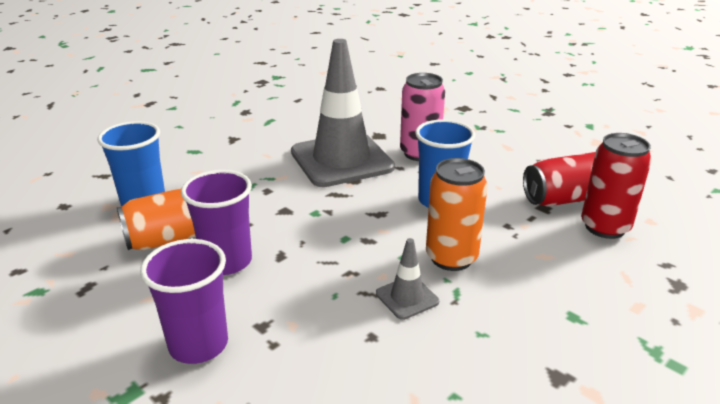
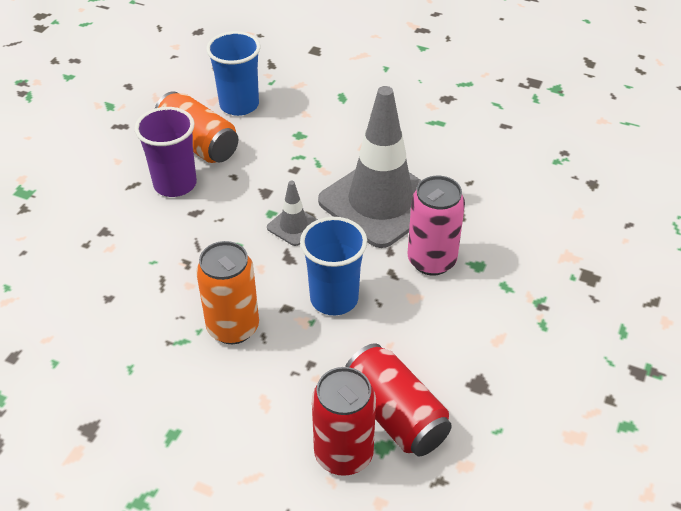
camera: 70 degrees right, 15 degrees up
purple cup [140,239,228,364] -> none
grey traffic cone [376,238,439,320] -> grey traffic cone moved to [267,181,318,246]

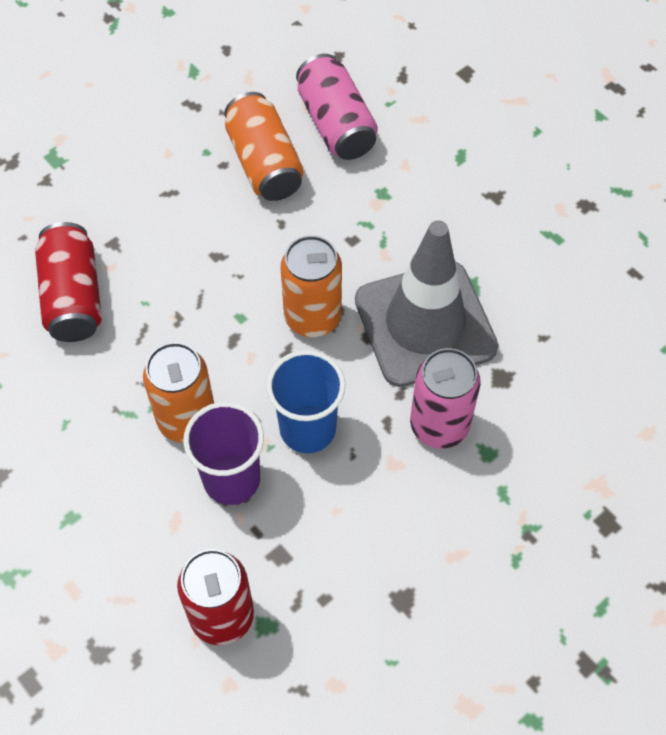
camera: 25 degrees right, 15 degrees up
purple cup [134,107,197,197] -> purple cup moved to [183,402,264,505]
blue cup [206,31,260,116] -> pink can [296,54,378,160]
grey traffic cone [267,181,318,246] -> orange can [281,235,342,337]
red can [345,343,452,457] -> red can moved to [35,222,102,342]

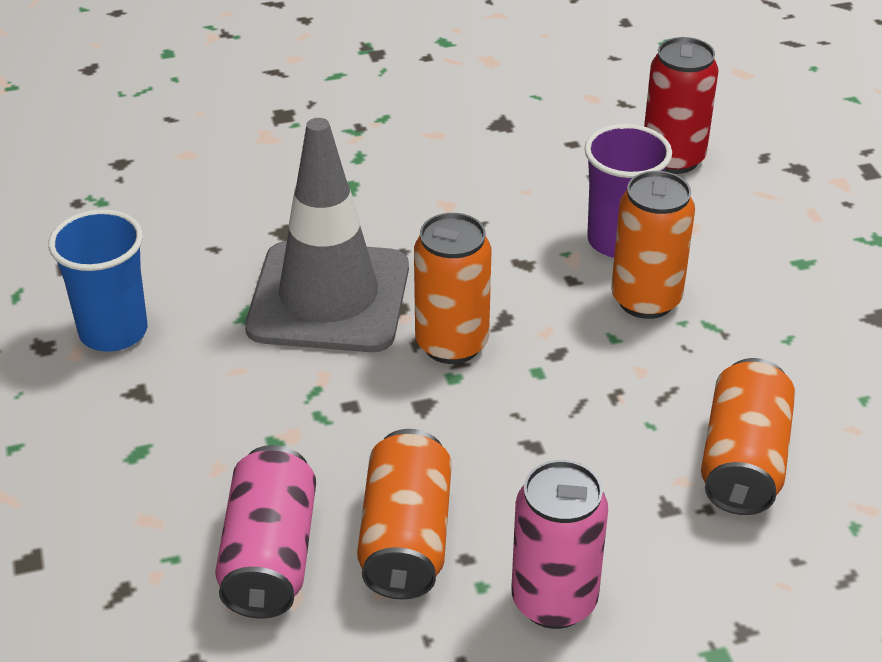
camera: 155 degrees left, 20 degrees down
red can [35,222,102,342] -> orange can [701,358,795,515]
blue cup [266,350,345,453] -> blue cup moved to [48,209,148,352]
pink can [410,348,481,449] -> pink can moved to [511,460,608,629]

